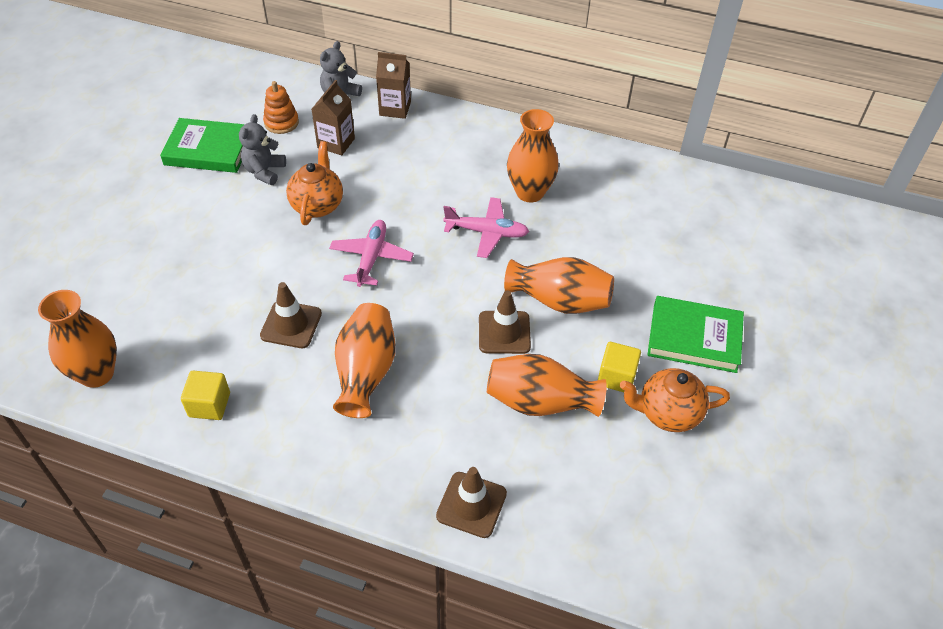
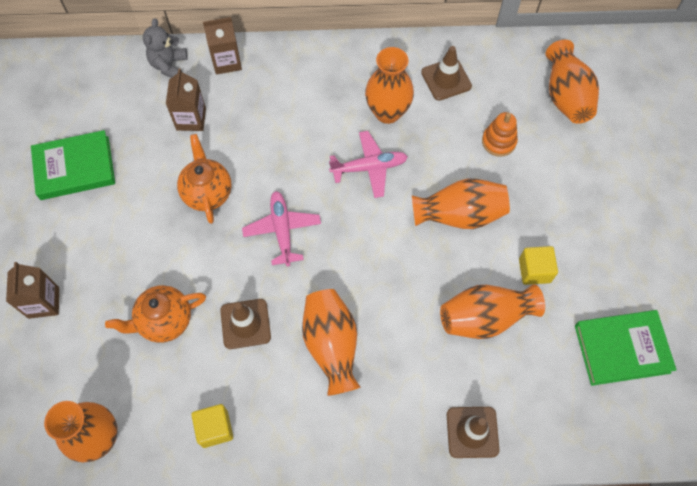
camera: 20 degrees left, 15 degrees up
grey teddy bear [239,114,286,185] -> none
orange stacking toy [263,81,299,134] -> orange stacking toy moved to [482,112,518,157]
brown traffic cone [479,290,531,354] -> brown traffic cone moved to [421,46,472,101]
orange teapot [620,368,730,432] -> orange teapot moved to [105,285,206,343]
green book [647,296,744,373] -> green book moved to [575,310,677,386]
none -> brown carton [6,262,59,319]
none -> orange vase [546,40,599,124]

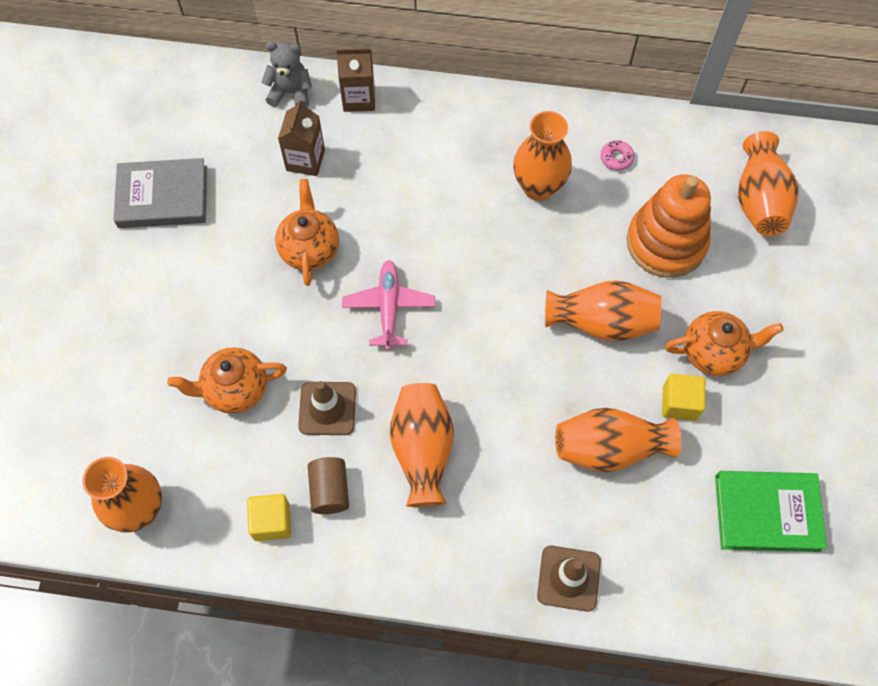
camera: 10 degrees right, 0 degrees up
brown carton [6,262,59,319] -> none
green book [31,130,115,200] -> grey book [113,158,207,228]
grey teddy bear [143,18,188,78] -> grey teddy bear turned 75 degrees clockwise [261,42,312,107]
pink plane [329,131,408,198] -> none
brown traffic cone [421,46,472,101] -> pink donut [601,140,635,170]
orange stacking toy [482,112,518,157] -> orange stacking toy [627,174,711,278], size x1.91
none -> brown cylinder [308,457,349,514]
none -> orange teapot [665,311,784,376]

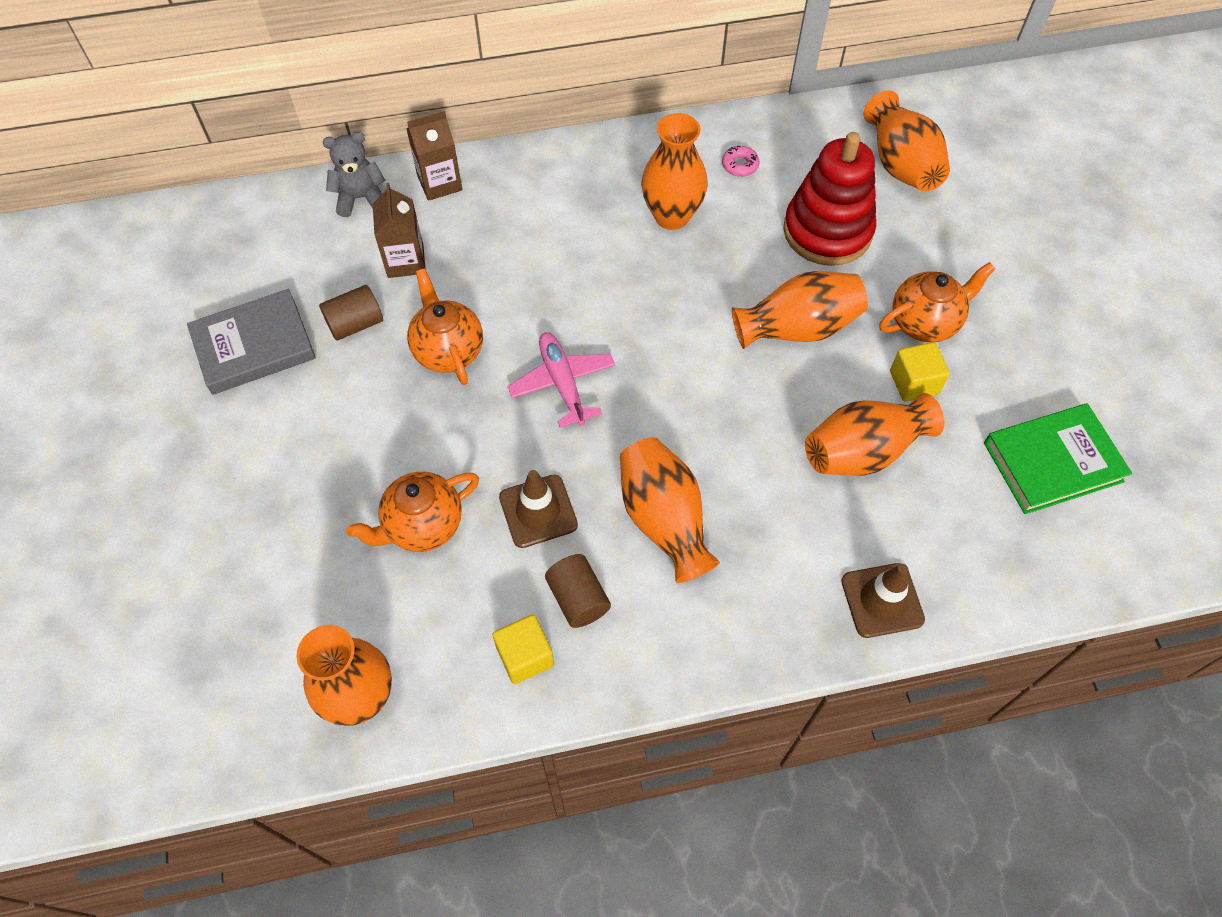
camera: 20 degrees left, 5 degrees down
orange stacking toy [627,174,711,278] -> red stacking toy [783,132,876,266]
none -> brown cylinder [319,285,383,341]

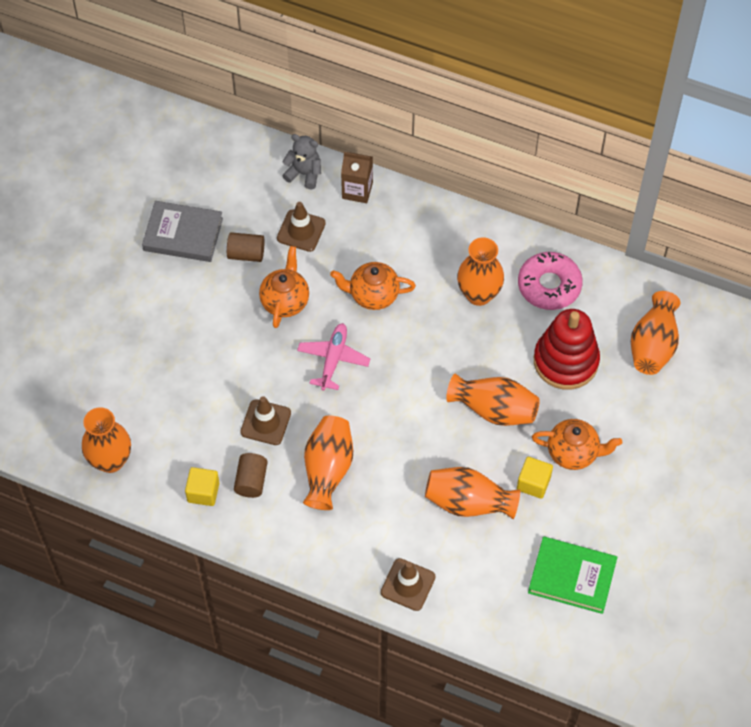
camera: 35 degrees right, 0 degrees up
orange teapot [346,472,479,552] -> orange teapot moved to [330,262,416,310]
brown carton [373,183,426,278] -> brown traffic cone [277,202,326,252]
pink donut [722,146,760,177] -> pink donut [518,252,583,310], size x2.31

